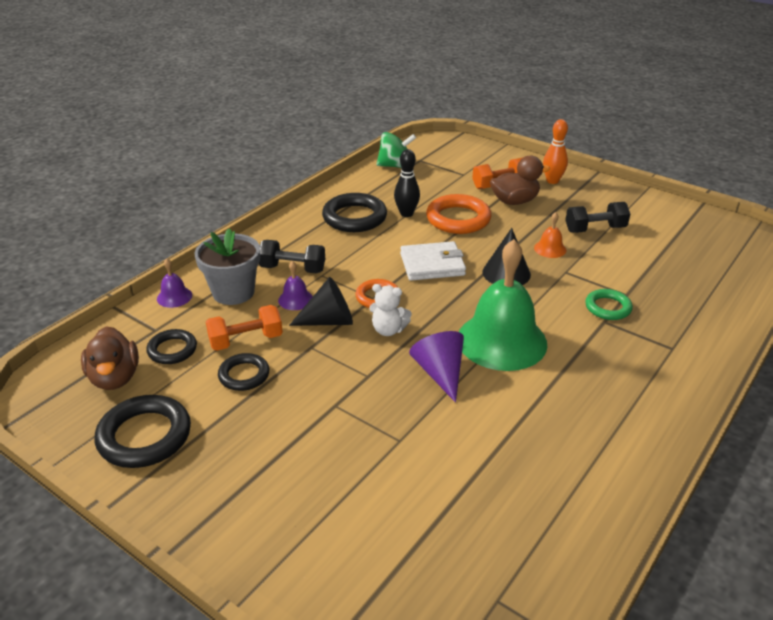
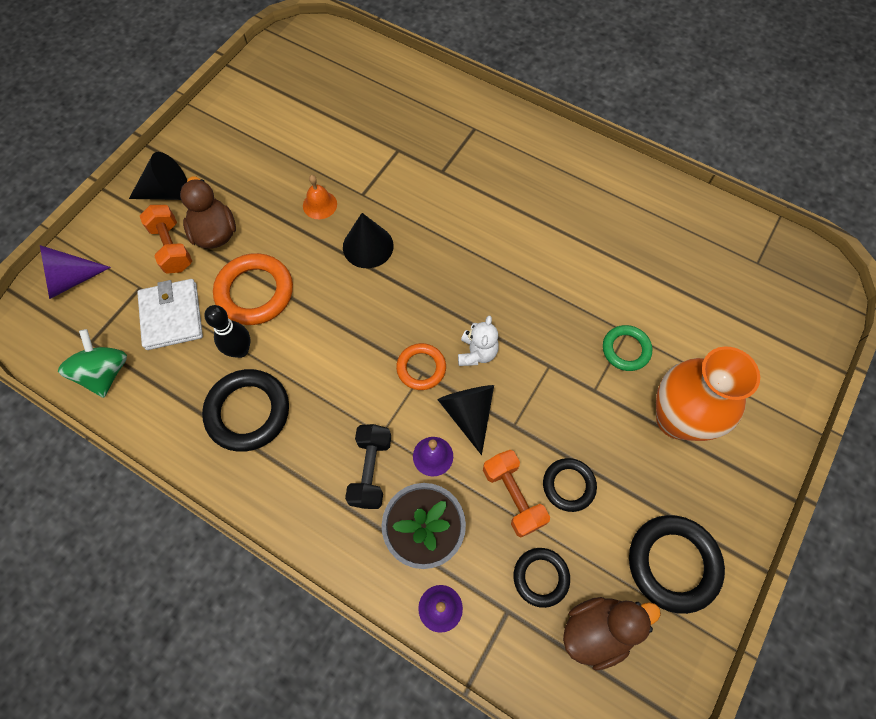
camera: 95 degrees left, 30 degrees up
white wallet [400,241,466,281] -> white wallet moved to [137,279,203,350]
purple cone [409,331,464,403] -> purple cone moved to [40,245,111,299]
green bell [459,239,547,371] -> none
orange bowling pin [543,119,568,184] -> black cone [129,152,187,200]
black dumbbell [565,202,630,233] -> none
green ring [585,289,633,320] -> green ring moved to [603,325,653,371]
none -> orange vase [656,346,760,441]

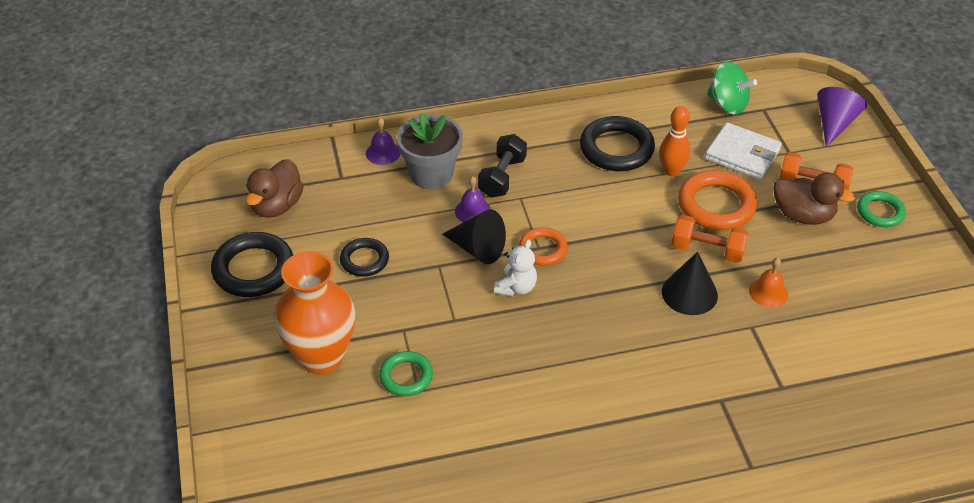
camera: 135 degrees right, 20 degrees down
black cone [129,152,187,200] -> green ring [857,191,906,227]
black bowling pin [204,305,250,358] -> orange bowling pin [659,106,690,176]
black dumbbell [345,424,391,509] -> black dumbbell turned 60 degrees clockwise [478,134,527,198]
white teddy bear [458,316,499,366] -> white teddy bear turned 120 degrees counterclockwise [494,239,537,296]
orange dumbbell [483,450,550,537] -> orange dumbbell moved to [671,215,749,263]
black ring [514,548,570,608] -> none

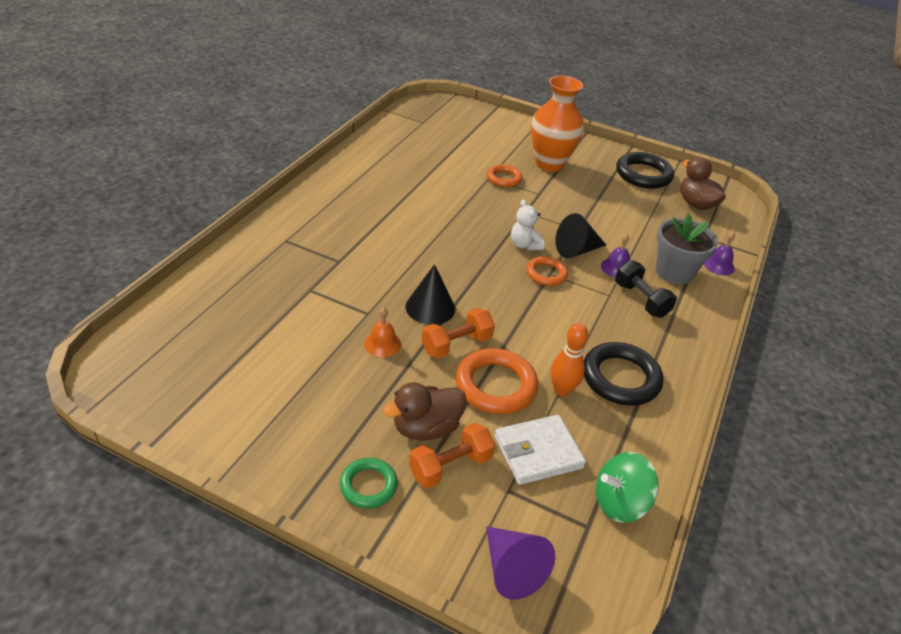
camera: 125 degrees right, 5 degrees down
black ring [340,238,389,277] -> none
green ring [379,351,433,396] -> orange ring [487,164,522,187]

